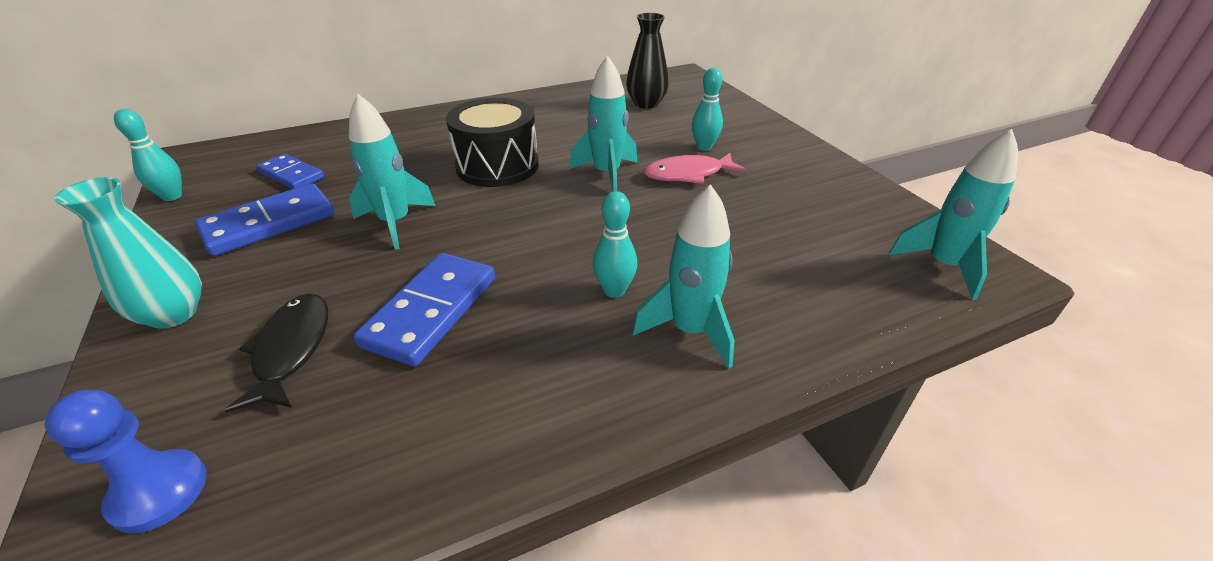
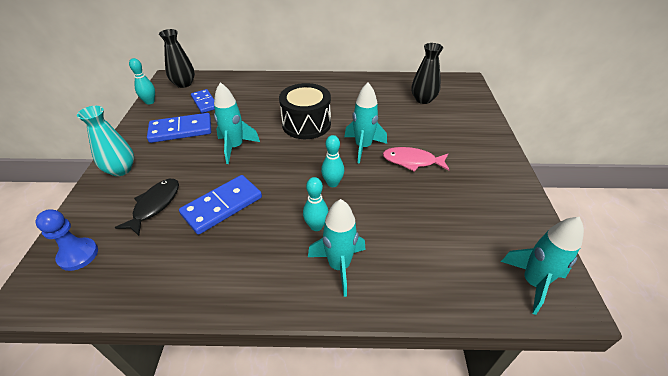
camera: 25 degrees right, 5 degrees up
turquoise bowling pin [692,68,723,151] -> turquoise bowling pin moved to [321,135,344,187]
none -> black vase [159,29,195,88]

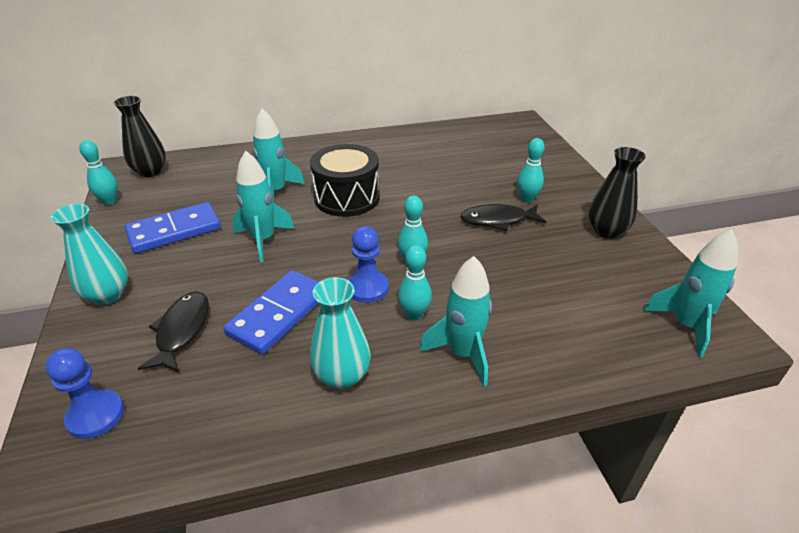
camera: 15 degrees left, 5 degrees down
blue domino [191,89,215,113] -> none
turquoise rocket [344,83,387,164] -> turquoise rocket moved to [252,108,305,199]
pink fish [383,147,449,172] -> black fish [460,204,546,231]
black vase [412,43,443,104] -> black vase moved to [589,147,646,239]
none -> turquoise vase [310,277,371,389]
none -> blue pawn [348,226,389,303]
none -> turquoise bowling pin [517,138,545,203]

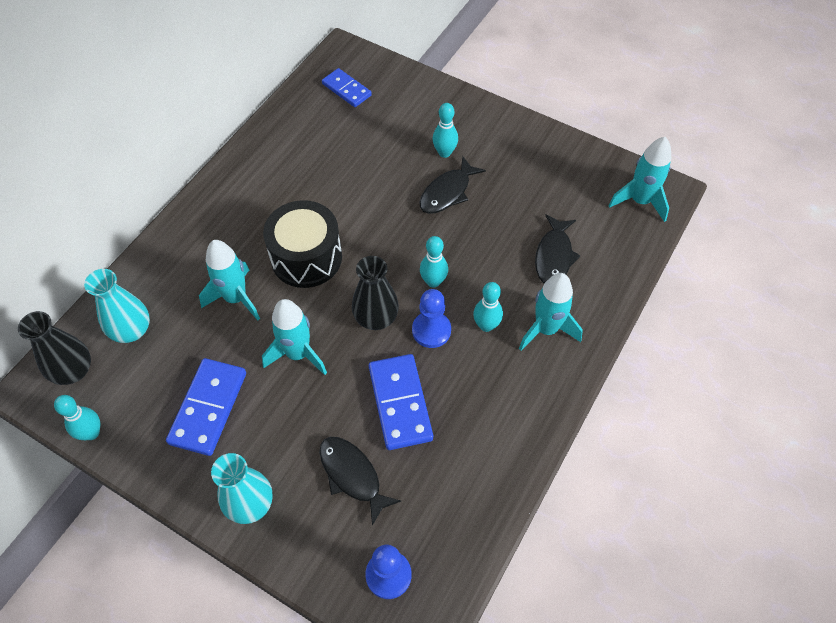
camera: 45 degrees left, 20 degrees up
turquoise vase [310,277,371,389] -> turquoise vase moved to [84,269,150,343]
black vase [589,147,646,239] -> black vase moved to [352,256,399,330]
none -> blue domino [322,68,372,107]
none -> black fish [535,214,580,283]

